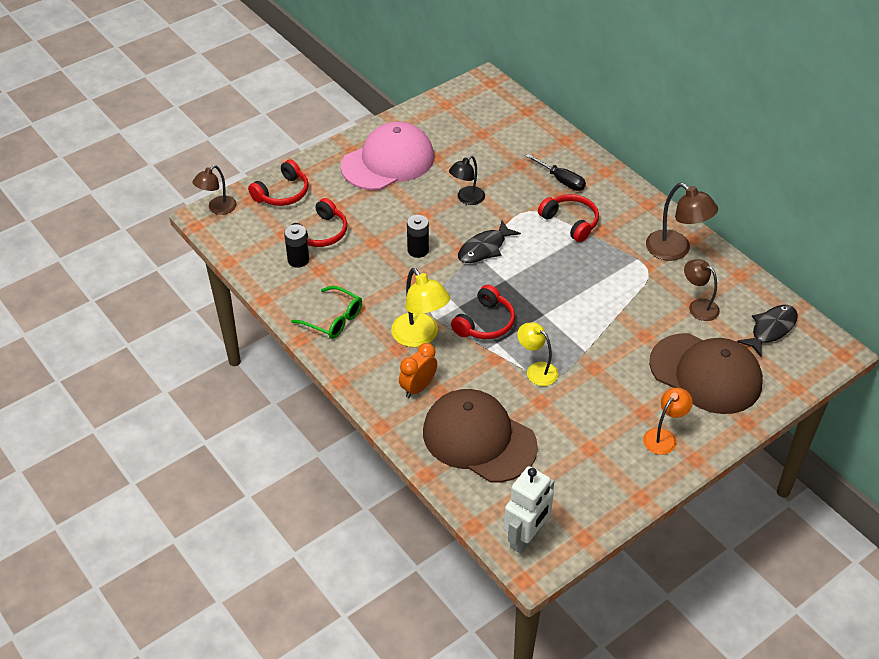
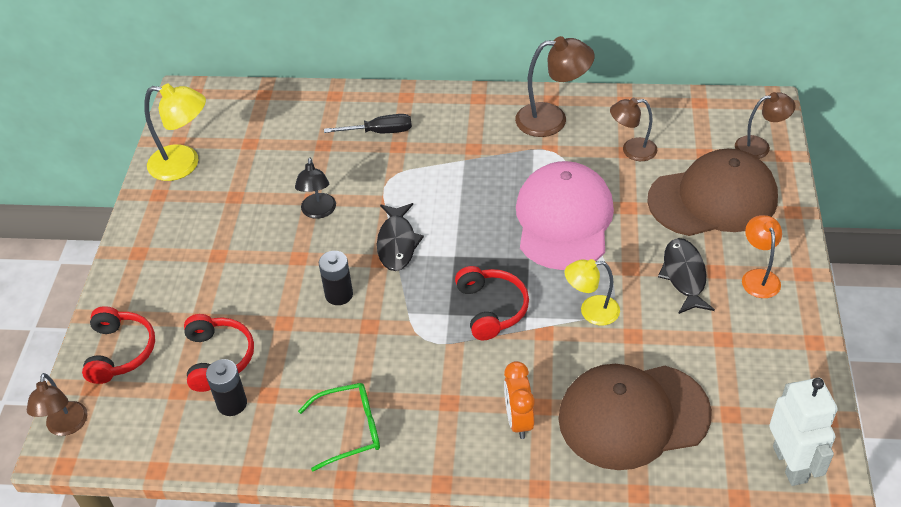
camera: 45 degrees left, 0 degrees up
pink cap [341,122,434,190] -> pink cap moved to [516,161,614,270]
yellow lamp [391,268,450,347] -> yellow lamp moved to [144,84,206,181]
red headphones [538,194,599,242] -> none
black fish [737,305,798,357] -> black fish moved to [658,238,715,314]
none -> brown lamp [735,92,796,159]

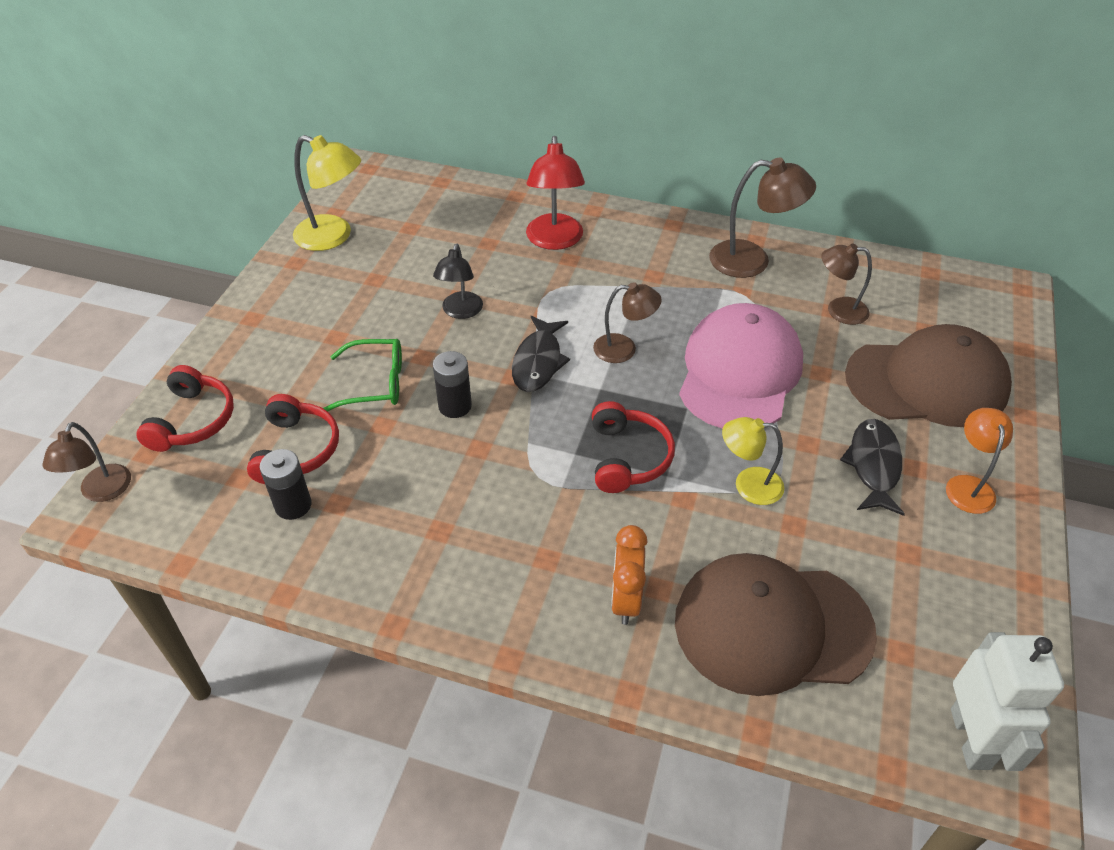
camera: 10 degrees right, 0 degrees up
green glasses [298,383,380,471] -> green glasses moved to [323,339,402,411]
black screwdriver [324,114,412,133] -> red lamp [526,136,585,250]
brown lamp [735,92,796,159] -> brown lamp moved to [593,282,662,363]

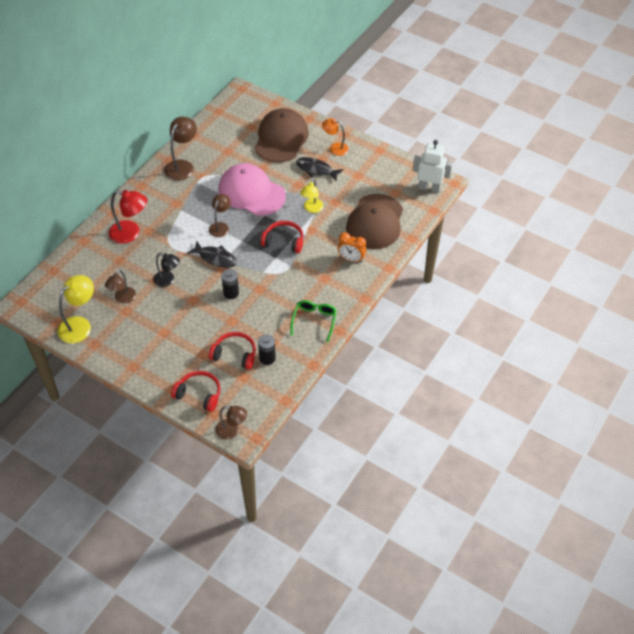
camera: 75 degrees left, 5 degrees up
green glasses [323,339,402,411] -> green glasses moved to [291,300,337,342]
brown lamp [821,243,872,325] -> brown lamp moved to [105,270,136,304]

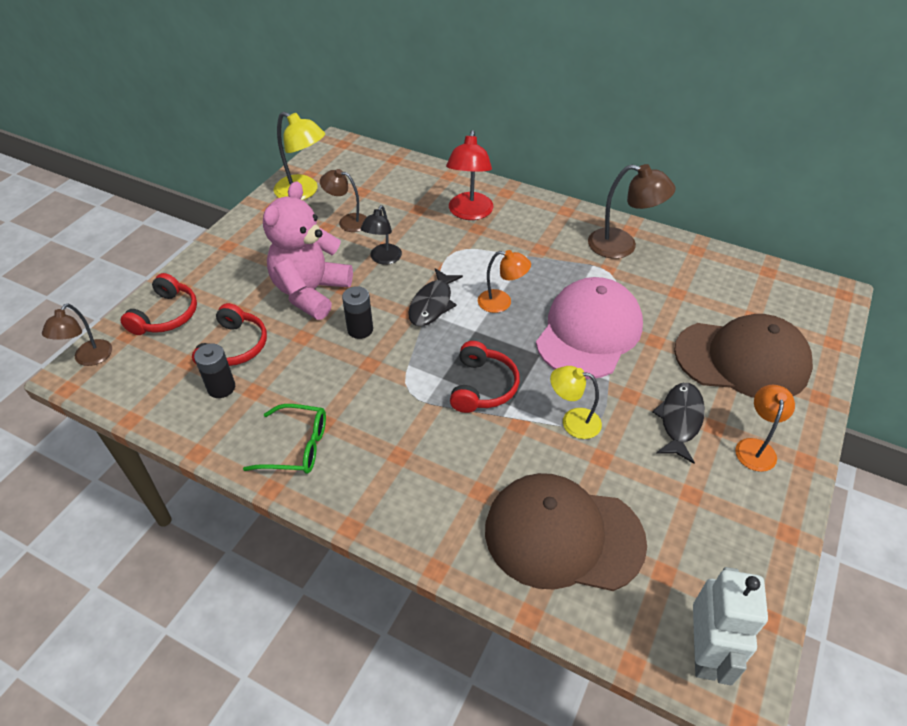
camera: 85 degrees right, 5 degrees down
brown lamp [209,194,231,237] -> orange lamp [478,250,531,313]
orange clock [338,232,366,263] -> none
none -> pink teddy bear [263,181,353,320]

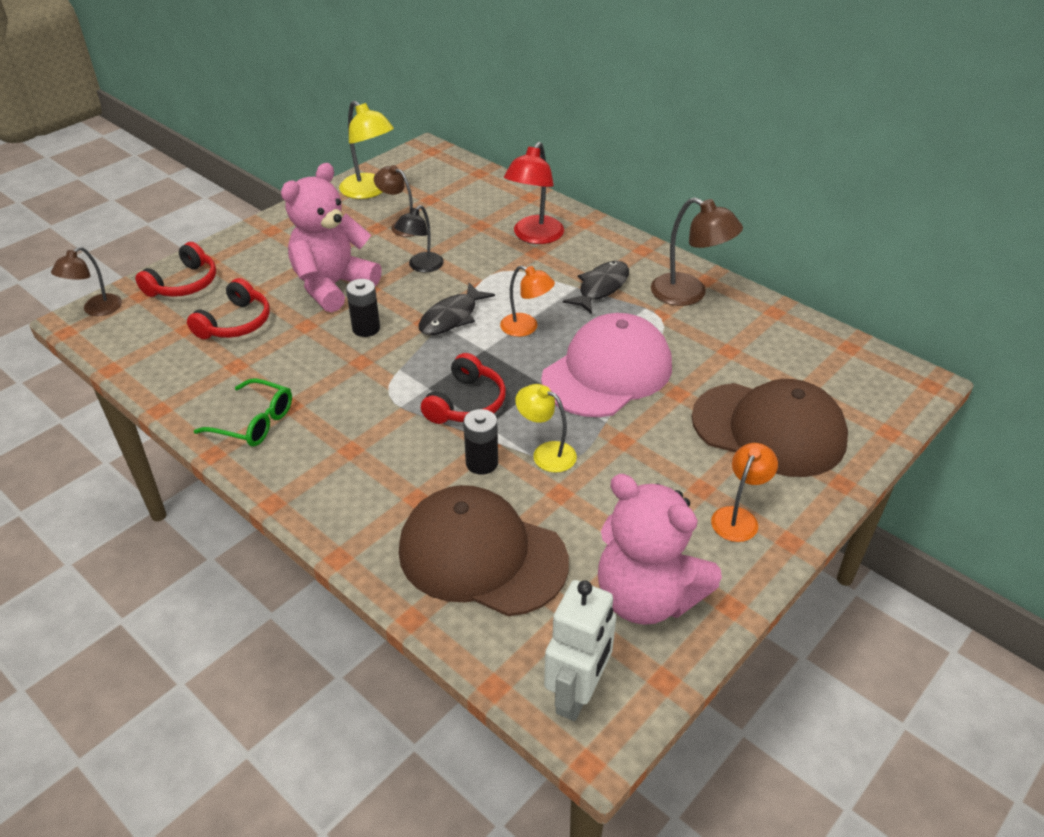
camera: 15 degrees right, 5 degrees down
black battery [194,343,235,398] -> black battery moved to [463,409,498,475]
black fish [652,383,705,464] -> black fish moved to [563,261,629,314]
none -> pink teddy bear [598,474,722,625]

